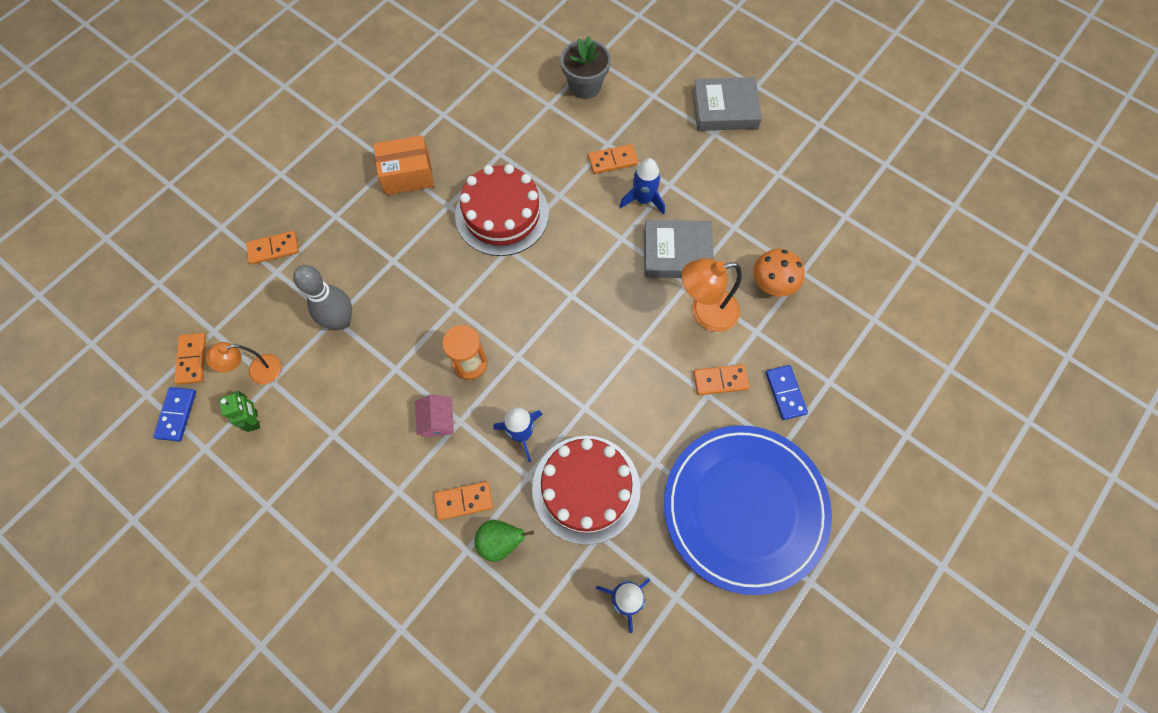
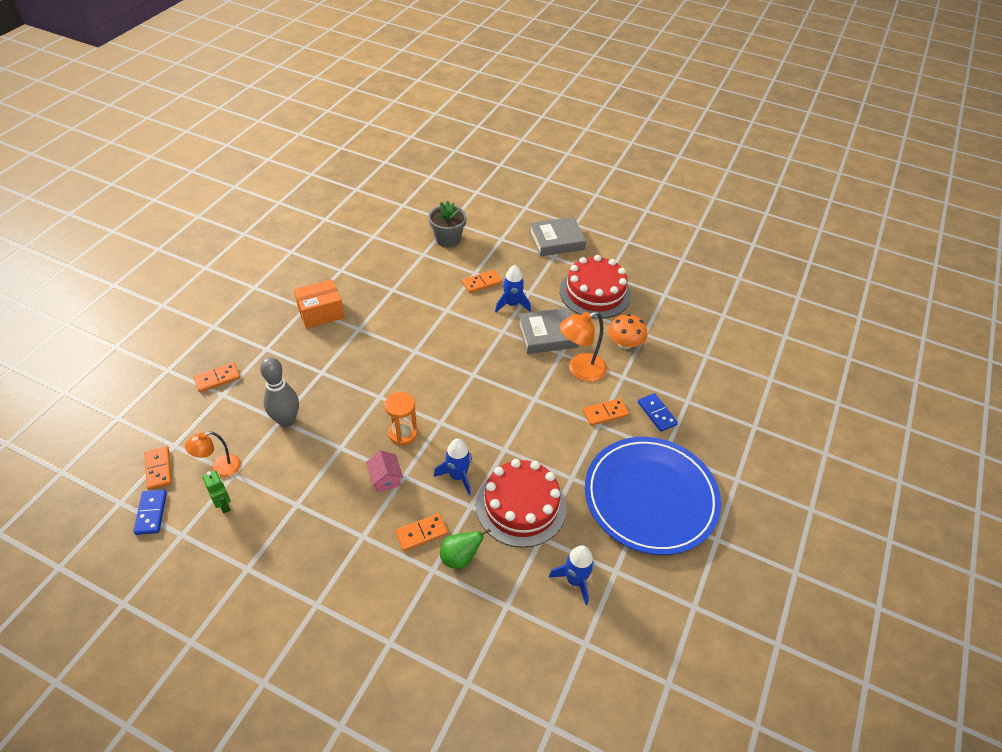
camera: 15 degrees left, 20 degrees down
red cake [455,164,549,256] -> red cake moved to [560,255,631,319]

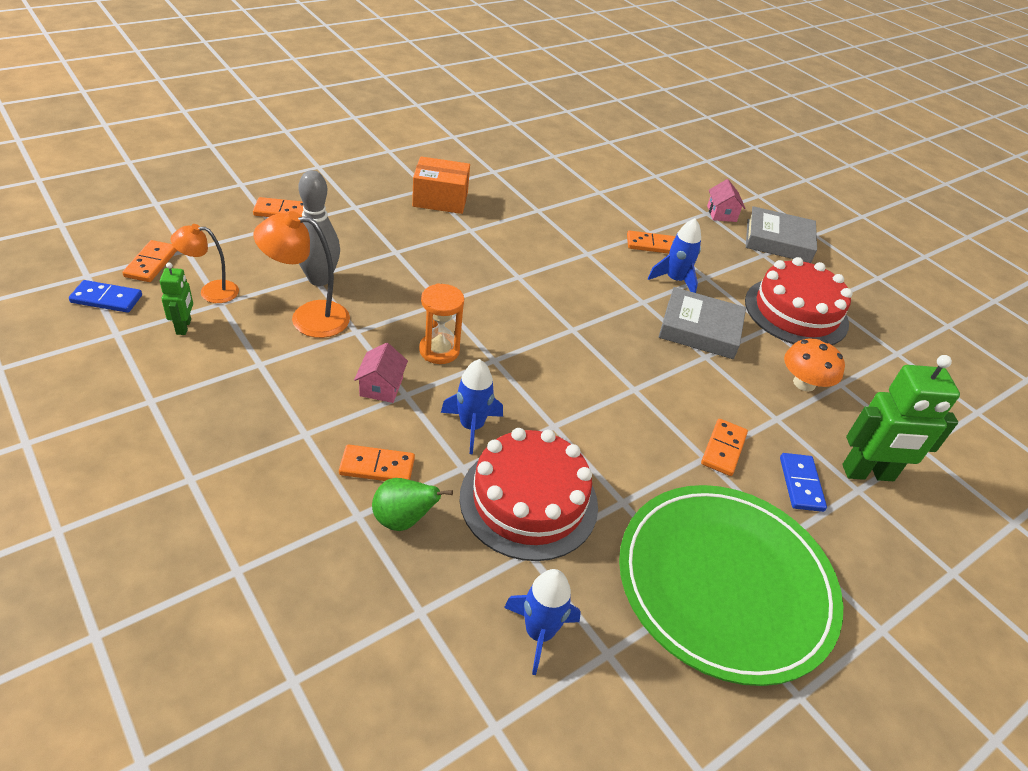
camera: 25 degrees right, 5 degrees down
blue domino [133,490,167,535] -> blue domino turned 75 degrees clockwise [69,280,142,313]
grey flower pot [428,201,467,247] -> none
orange lamp [559,311,607,382] -> orange lamp moved to [253,211,350,338]
orange domino [583,398,629,426] -> orange domino turned 75 degrees counterclockwise [701,419,748,476]
blue plate [585,437,721,555] -> green plate [619,485,843,686]
none -> pink house [707,179,746,222]
none -> green robot [842,355,960,481]

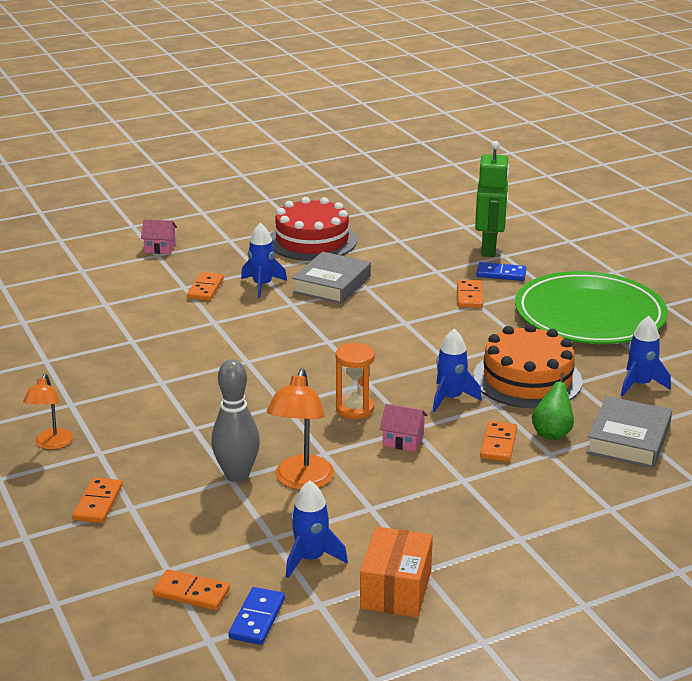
camera: 75 degrees left, 15 degrees down
green robot [160,263,193,335] -> blue rocket [286,481,348,578]
orange lamp [171,224,239,303] -> orange lamp moved to [23,374,73,450]
orange box [412,156,470,214] -> orange box moved to [360,527,433,618]
red cake [460,428,598,561] -> orange cake [473,324,582,409]
orange domino [701,419,748,476] -> orange domino turned 60 degrees clockwise [457,280,483,308]
grey book [746,206,817,263] -> grey book moved to [586,396,672,468]
orange mushroom [784,338,845,392] -> none

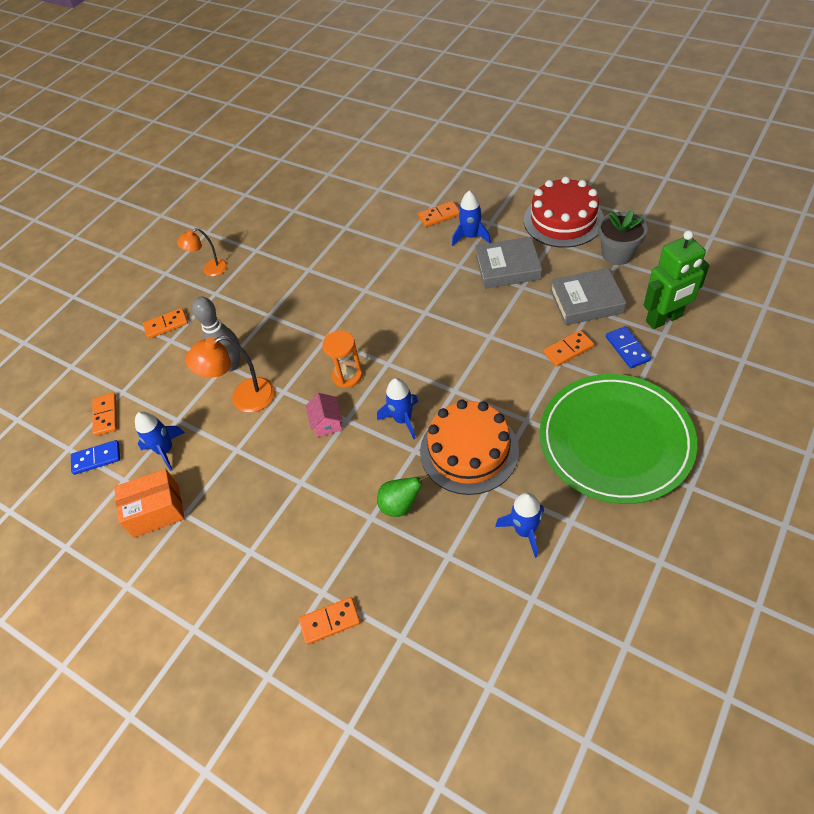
camera: 65 degrees right, 25 degrees up
pink house [141,219,177,254] -> none
orange domino [480,421,517,462] -> orange domino moved to [299,597,360,645]
grey book [586,396,672,468] -> grey book moved to [550,268,626,325]
none -> grey flower pot [598,209,647,265]

